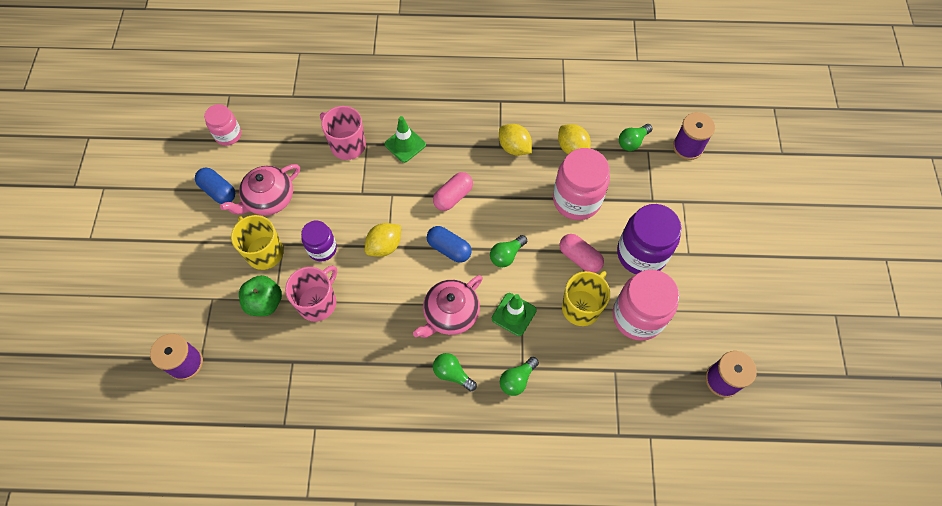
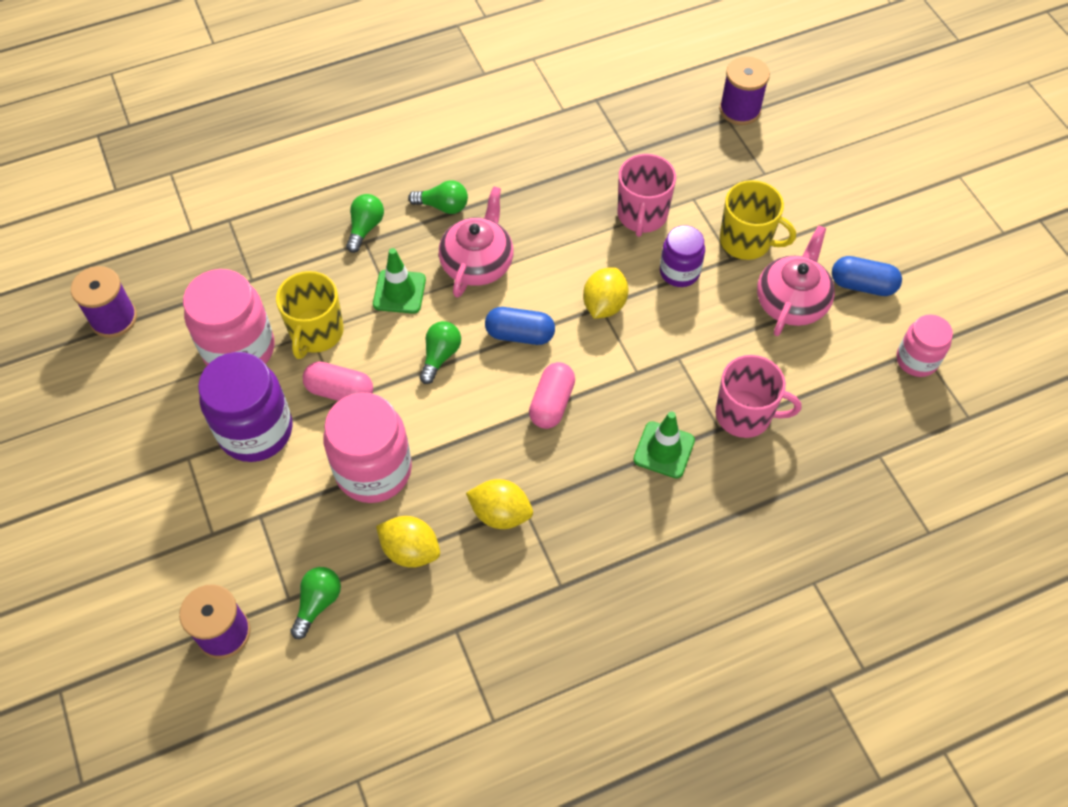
camera: 155 degrees right, 5 degrees down
green apple [239,275,282,316] -> none

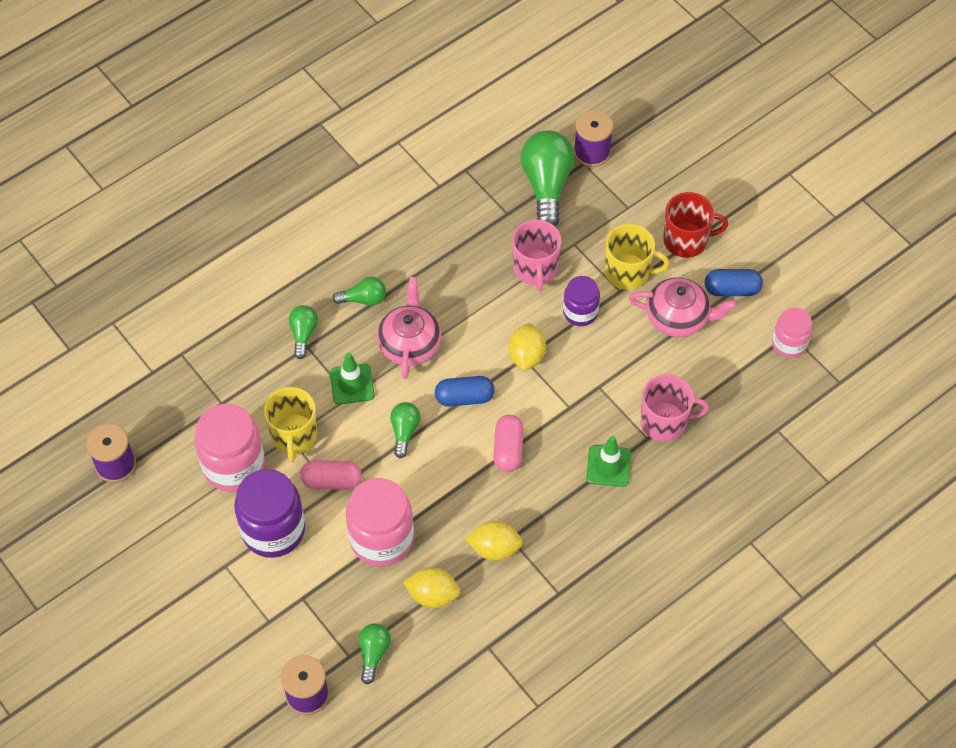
camera: 15 degrees left, 0 degrees up
pink teapot [757,226,835,336] -> pink teapot turned 90 degrees clockwise [629,277,737,337]
none -> green light bulb [520,130,575,226]
none -> red mug [663,192,728,258]

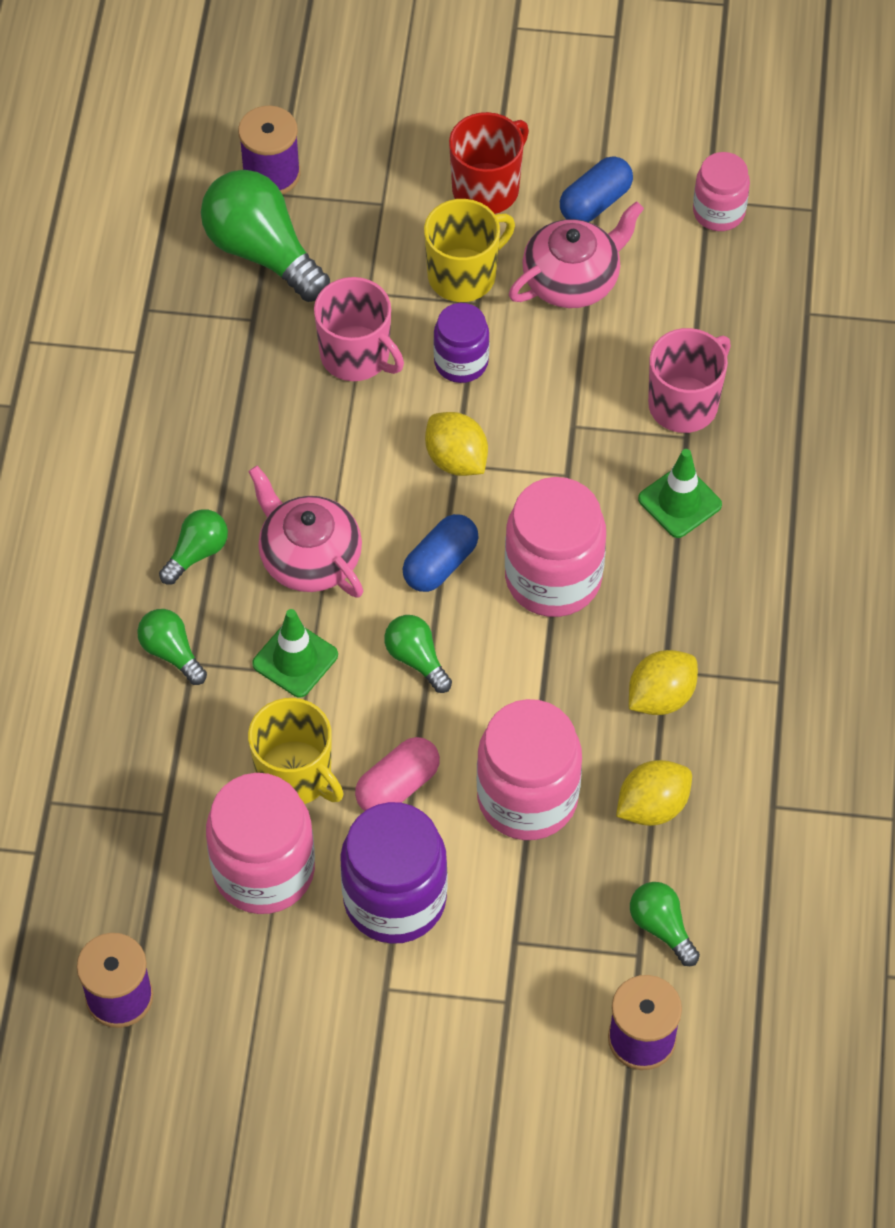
camera: 45 degrees left, 0 degrees up
pink capsule [493,415,524,472] -> pink jar [505,477,606,617]

